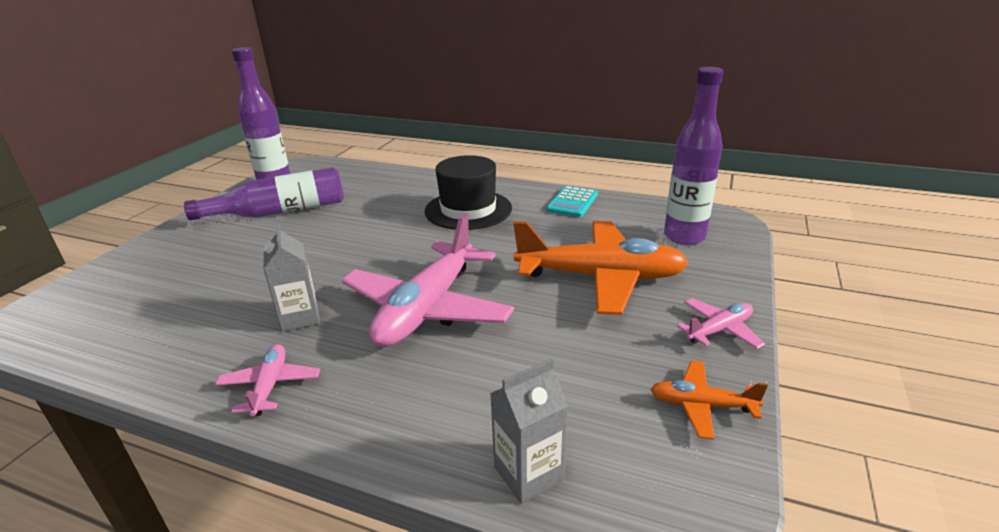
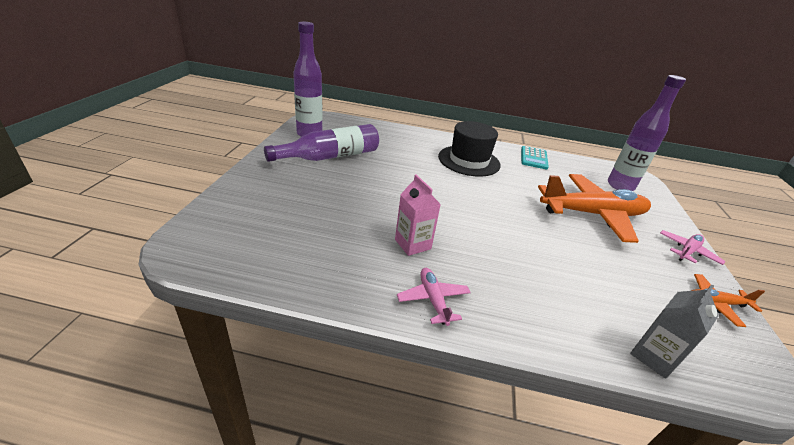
camera: 15 degrees left, 5 degrees up
grey carton [263,224,320,332] -> pink carton [395,174,441,256]
pink plane [342,213,514,347] -> none

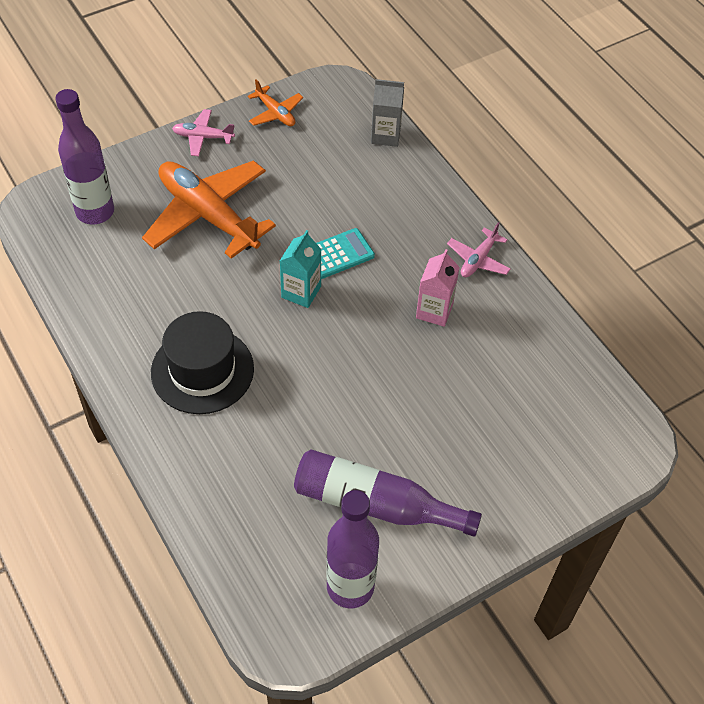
camera: 130 degrees left, 20 degrees up
turquoise calculator [521,146,549,169] -> turquoise calculator moved to [316,228,375,279]
none -> turquoise carton [280,230,322,308]

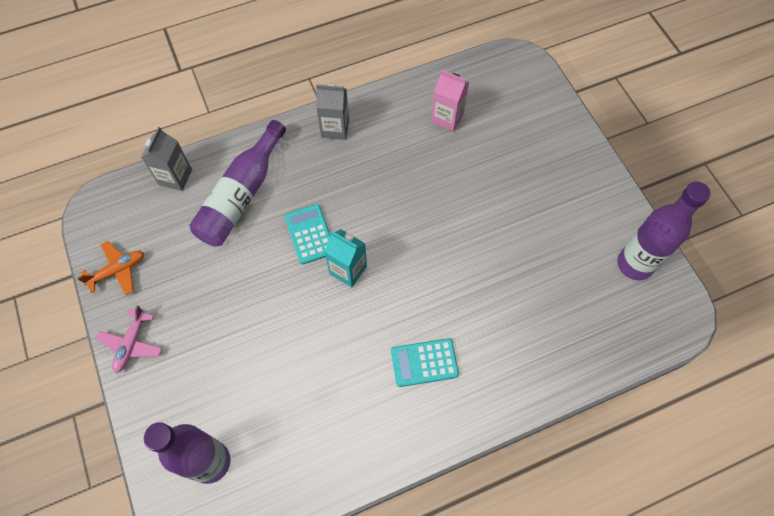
camera: 80 degrees left, 10 degrees up
orange plane [142,160,276,259] -> none
black hat [151,311,254,414] -> turquoise calculator [391,338,459,387]
purple bottle [294,449,482,537] -> purple bottle moved to [190,120,286,246]
pink carton [416,249,460,327] -> pink carton moved to [431,70,469,132]
pink plane [447,222,511,277] -> grey carton [316,84,349,140]

